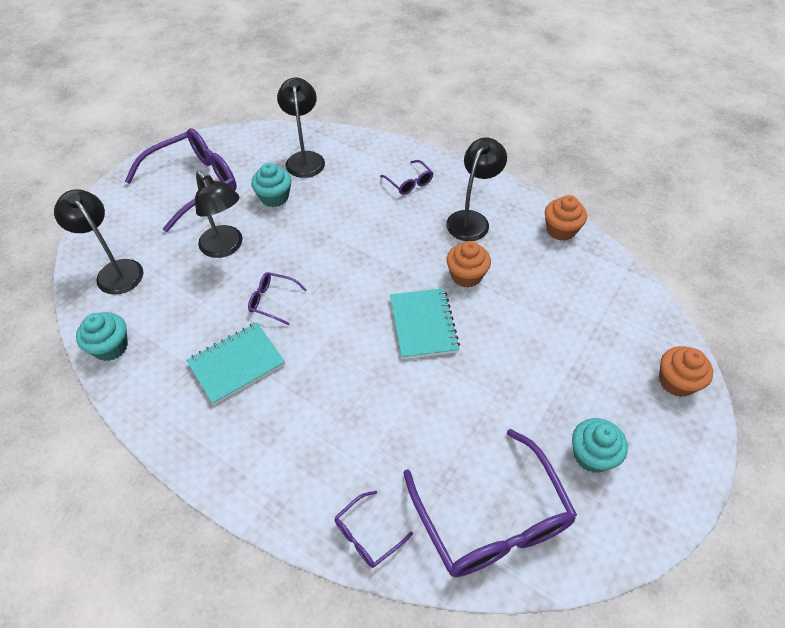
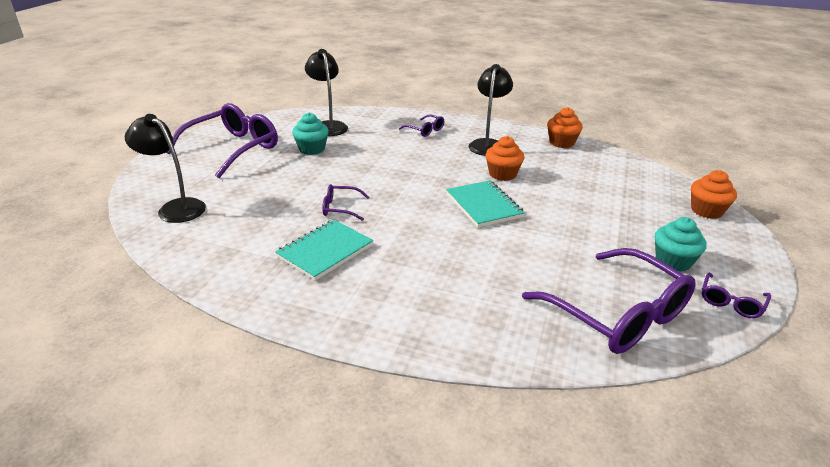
camera: 15 degrees left, 20 degrees down
turquoise cupcake [76,312,128,361] -> none
black lamp [195,171,243,258] -> none
purple glasses [334,491,413,568] -> purple glasses moved to [702,273,771,318]

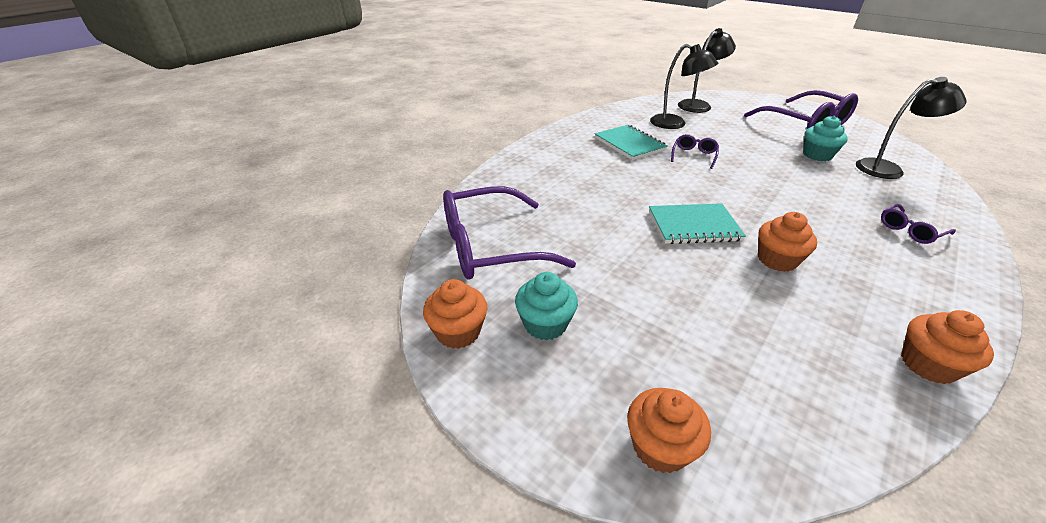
camera: 110 degrees right, 5 degrees up
black lamp [469,64,513,156] -> black lamp moved to [650,44,718,129]
purple glasses [702,273,771,318] -> orange cupcake [423,279,487,349]

